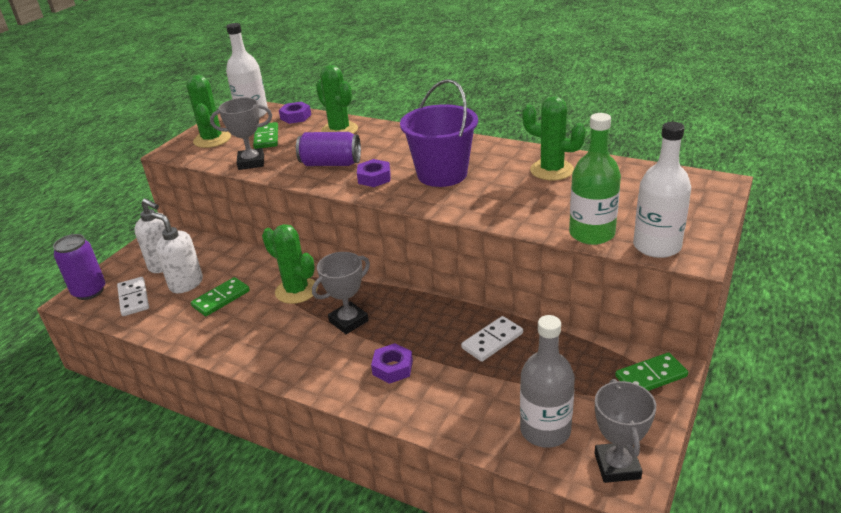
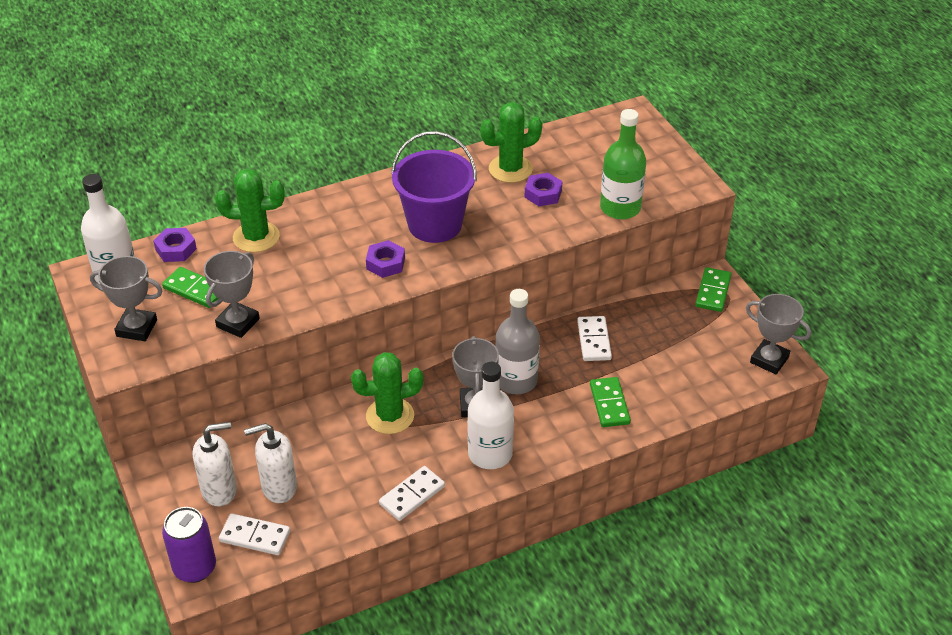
camera: 55 degrees left, 10 degrees up
green cactus [186,75,231,148] -> grey trophy [90,256,163,341]
green domino [191,277,250,316] -> green domino moved to [590,377,631,427]
purple can [296,132,361,166] -> none
purple nut [371,343,413,384] -> purple nut moved to [524,173,562,206]
grey bottle [520,315,575,448] -> grey bottle moved to [495,289,540,394]
white bottle [633,122,691,258] -> white bottle moved to [467,362,514,469]
none -> white domino [379,466,445,521]

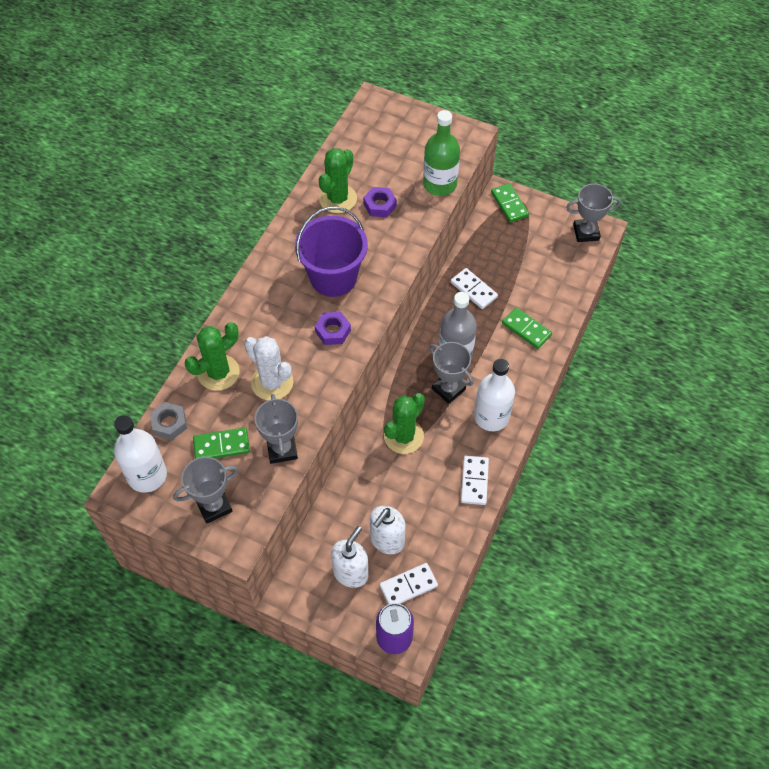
camera: 40 degrees left, 15 degrees up
purple nut [153,228,197,262] -> grey nut [150,402,187,440]
none -> white cactus [244,336,294,400]

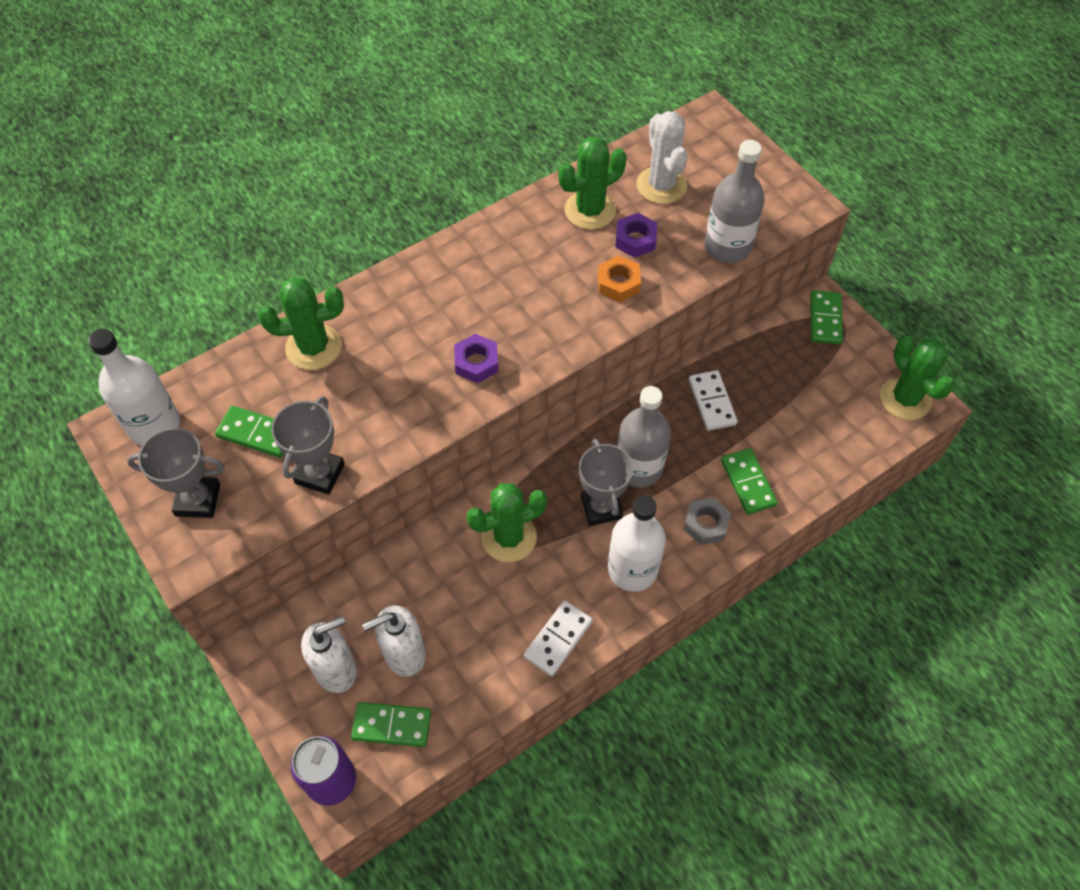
camera: 30 degrees right, 0 degrees up
grey nut [150,402,187,440] -> grey nut moved to [683,497,731,545]
white cactus [244,336,294,400] -> white cactus moved to [636,111,687,204]
purple bucket [295,206,368,297] -> none
white domino [379,563,438,604] -> green domino [351,702,431,747]
green bottle [423,110,460,196] -> grey bottle [704,140,765,263]
grey trophy [566,184,621,242] -> green cactus [880,336,955,420]
none -> orange nut [598,255,641,302]

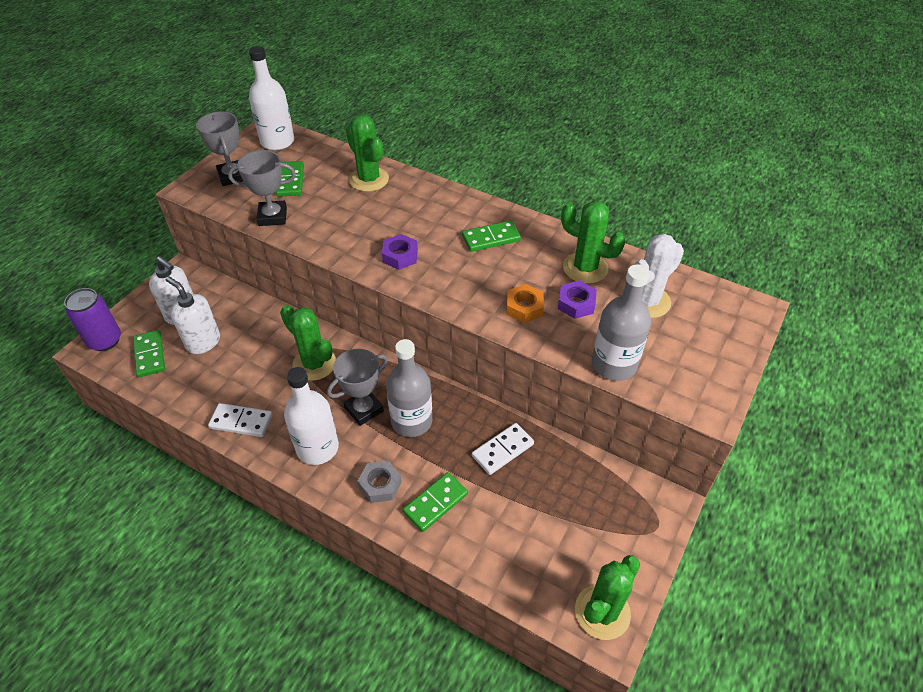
camera: 65 degrees right, 10 degrees down
green domino [810,290,843,344] -> green domino moved to [462,220,521,252]

